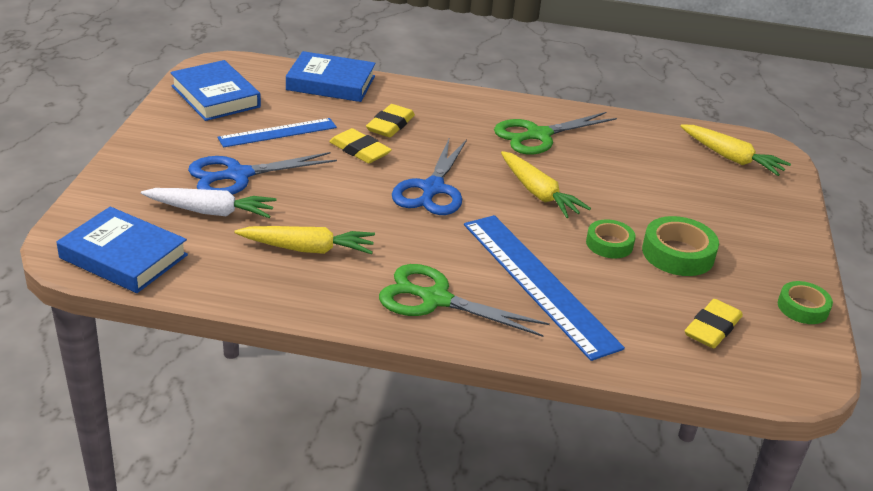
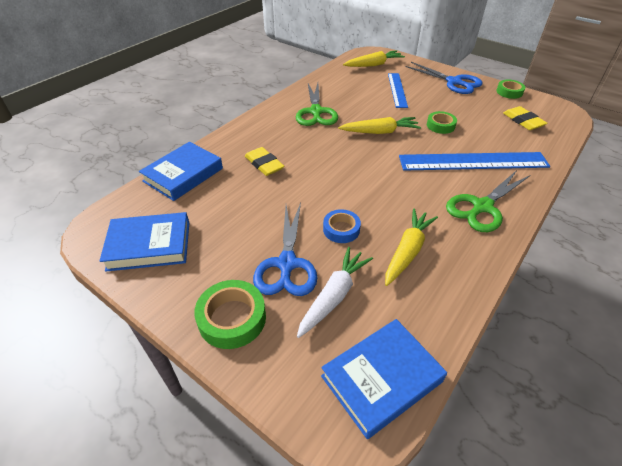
camera: 60 degrees left, 10 degrees up
blue ruler [218,118,337,147] -> blue ruler moved to [388,73,408,108]
yellow eraser [329,128,392,164] -> none
blue scissors [392,139,467,215] -> blue scissors moved to [405,62,483,94]
green tape [642,216,719,276] -> green tape moved to [194,280,266,349]
none -> blue tape [323,209,361,243]

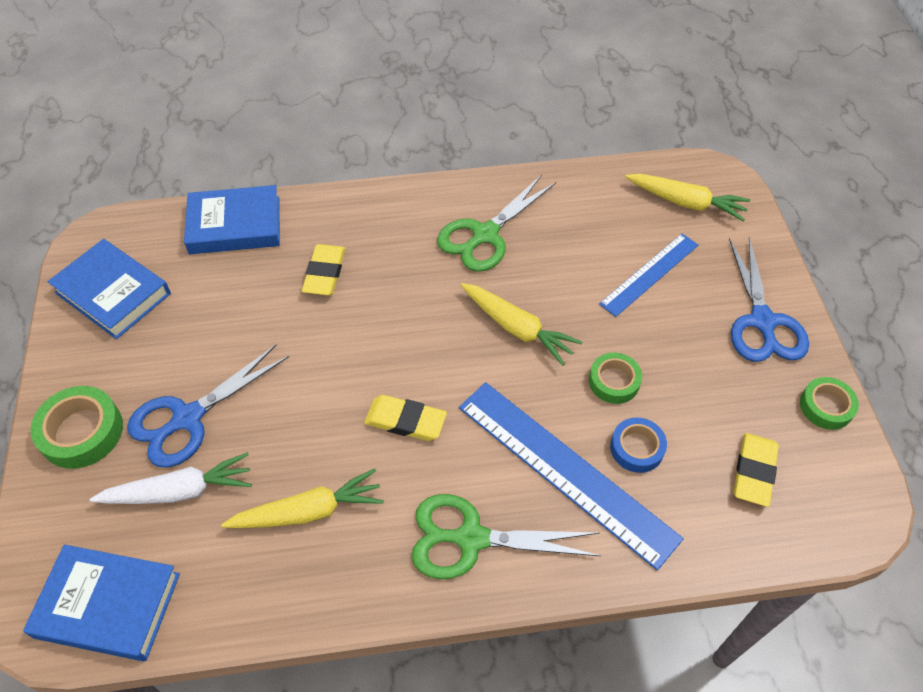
camera: 45 degrees right, 10 degrees up
blue tape [323,209,361,243] -> blue tape moved to [610,417,667,473]
none -> yellow eraser [364,395,447,441]

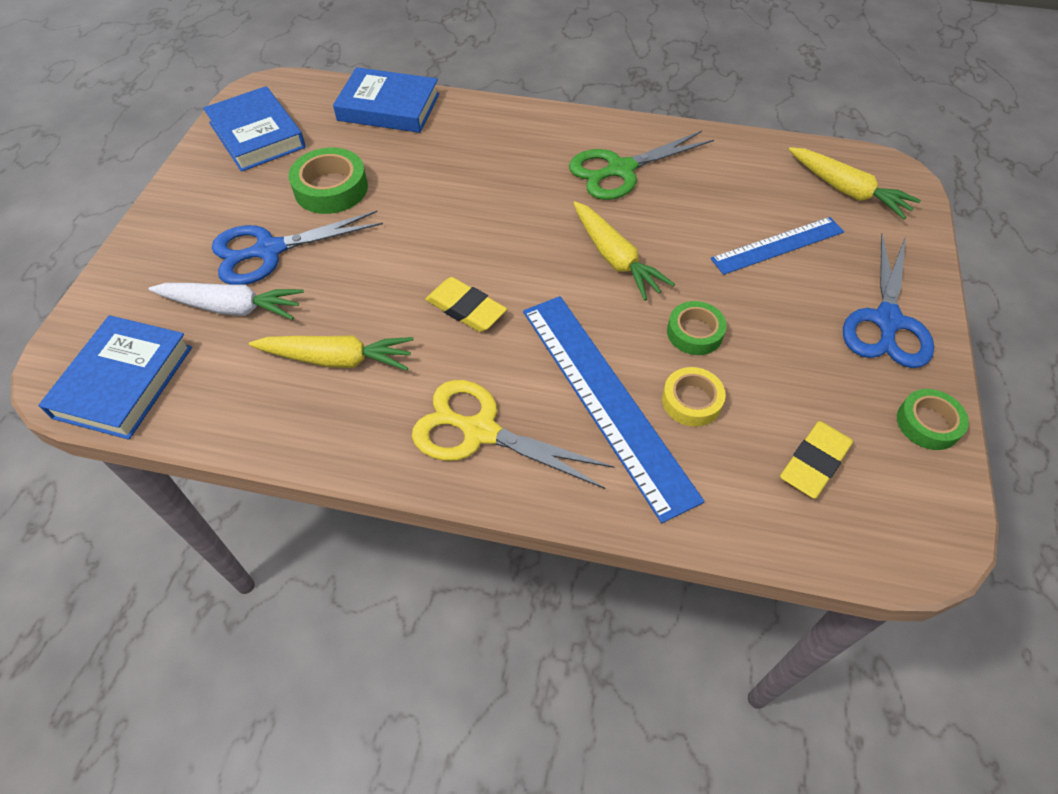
camera: 20 degrees right, 0 degrees up
blue book [23,545,180,661] -> blue book turned 75 degrees clockwise [38,315,192,440]
green tape [30,386,123,469] -> green tape moved to [289,148,368,214]
yellow eraser [302,244,346,295] -> none
green scissors [412,494,601,579] -> yellow scissors [412,380,614,489]
blue tape [610,417,667,473] -> yellow tape [662,367,726,427]

